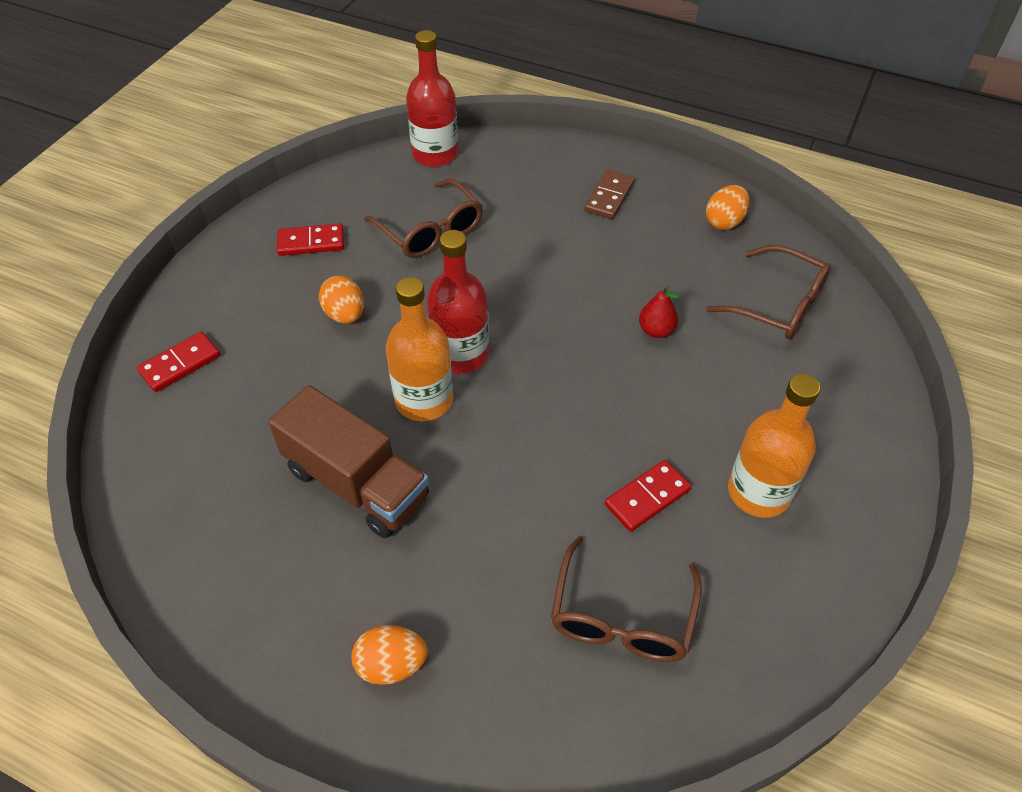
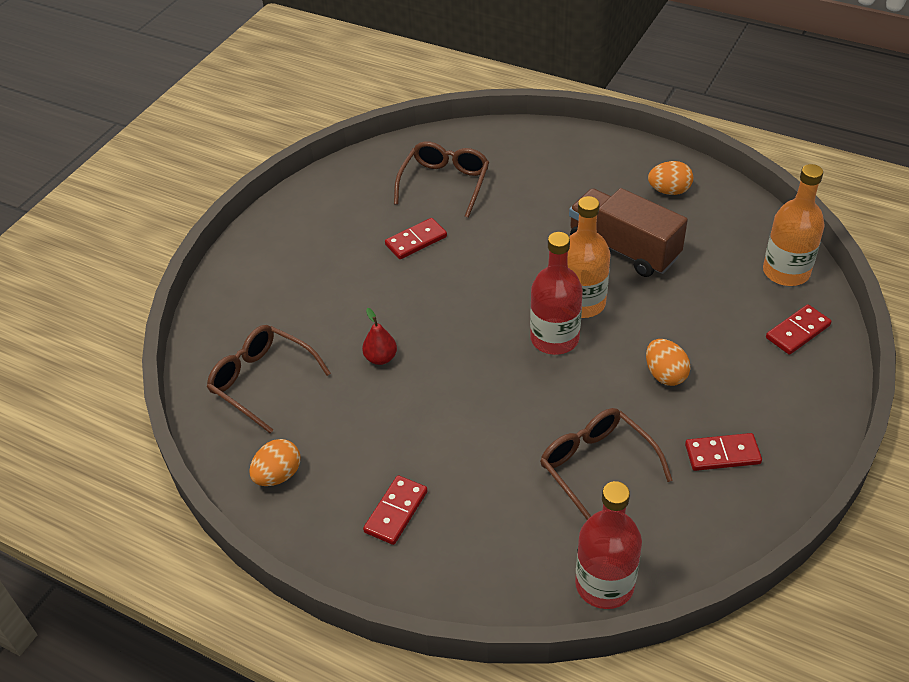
camera: 175 degrees left, 5 degrees down
orange egg [351,625,428,685] -> orange egg moved to [648,161,693,195]
brown domino [584,169,635,219] -> red domino [363,475,428,545]
orange bottle [728,374,820,518] -> orange bottle moved to [763,164,825,286]

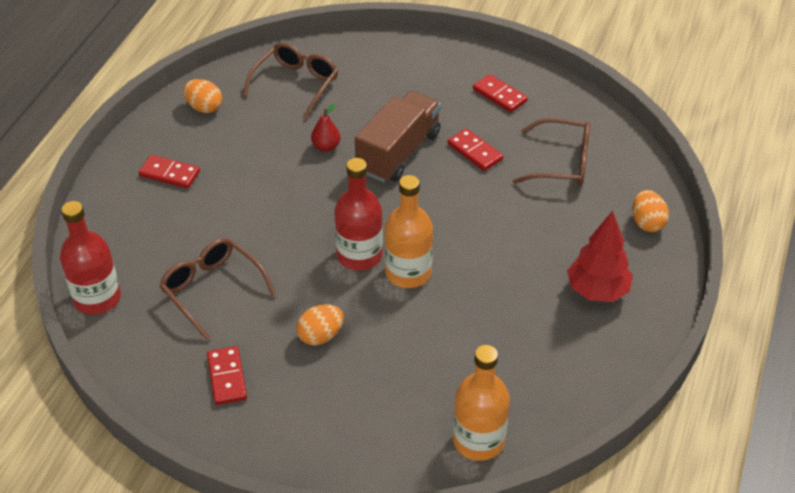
camera: 80 degrees right, 0 degrees up
brown glasses [540,408,673,520] -> brown glasses turned 90 degrees counterclockwise [159,238,276,340]
brown truck [569,188,688,277] -> brown truck moved to [355,91,441,182]
orange egg [648,161,693,195] -> orange egg moved to [632,190,669,232]
red domino [766,304,832,355] -> red domino moved to [473,74,528,113]
none -> red tree [567,211,633,302]

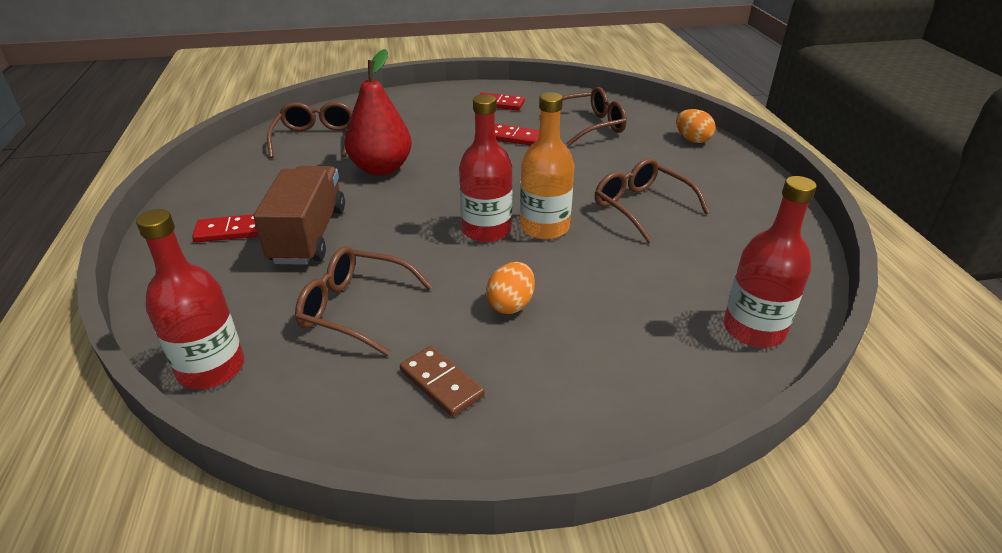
camera: 30 degrees left, 10 degrees down
orange egg [183,79,222,113] -> none
red domino [207,346,247,405] -> brown domino [400,346,485,417]
red pear [311,103,340,152] -> red pear [345,49,412,176], size x2.15
brown truck [355,91,441,182] -> brown truck moved to [253,166,345,265]
orange bottle [453,345,510,461] -> red bottle [723,176,817,348]
red tree [567,211,633,302] -> none
none -> brown glasses [595,158,710,243]

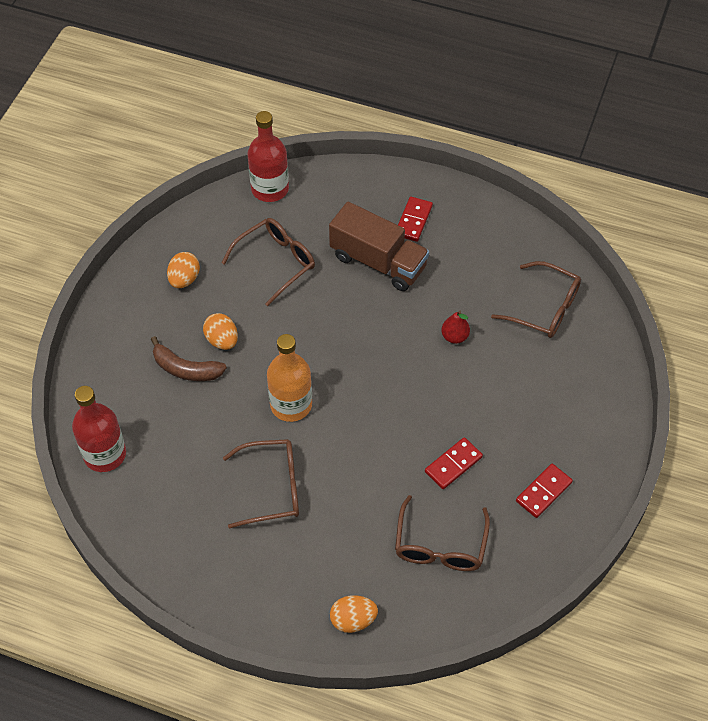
camera: 120 degrees right, 20 degrees up
red pear [345,49,412,176] -> red pear [441,310,470,344], size x0.47
brown domino [400,346,485,417] -> orange egg [167,252,200,288]
red bottle [459,94,512,242] -> none
none -> brown banana [151,336,227,381]

